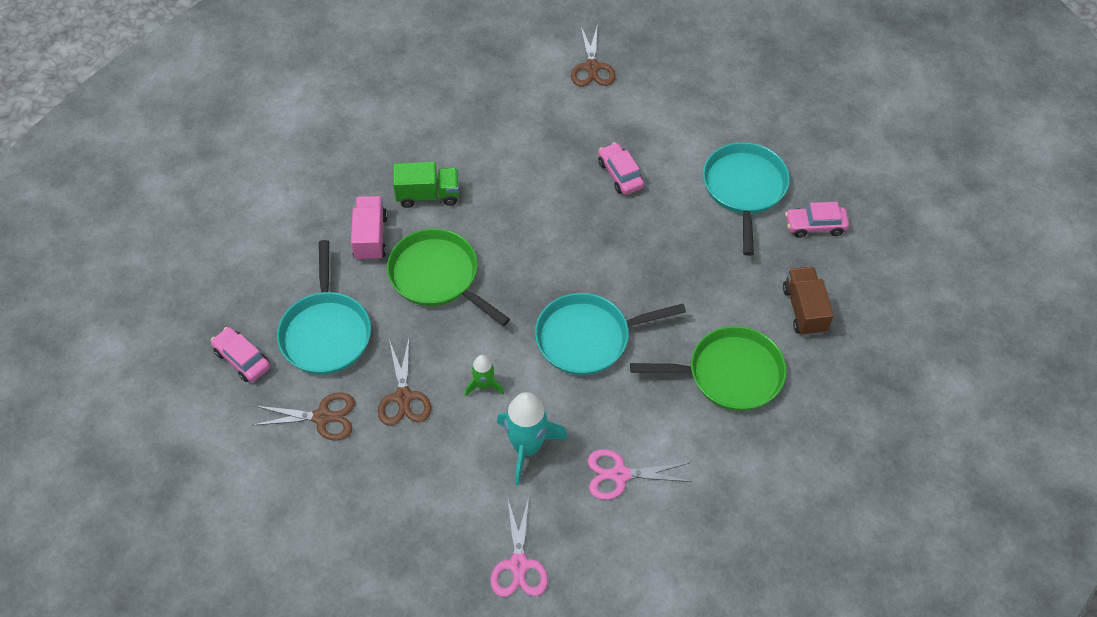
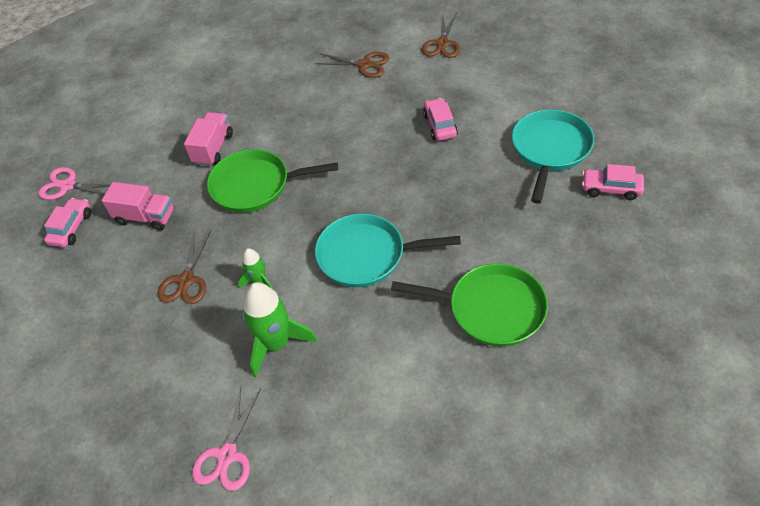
camera: 20 degrees right, 5 degrees down
pink car [211,327,270,382] -> pink car turned 45 degrees clockwise [44,198,91,247]
brown scissors [252,392,355,441] -> brown scissors moved to [315,52,389,78]
turquoise pan [277,240,371,374] -> pink truck [102,182,174,231]
green pan [387,228,510,326] -> green pan turned 60 degrees counterclockwise [207,149,338,213]
green truck [393,162,459,208] -> none
turquoise rocket [497,392,568,485] -> green rocket [242,282,317,377]
pink scissors [588,449,693,500] -> pink scissors moved to [38,167,111,200]
brown truck [783,266,834,336] -> none

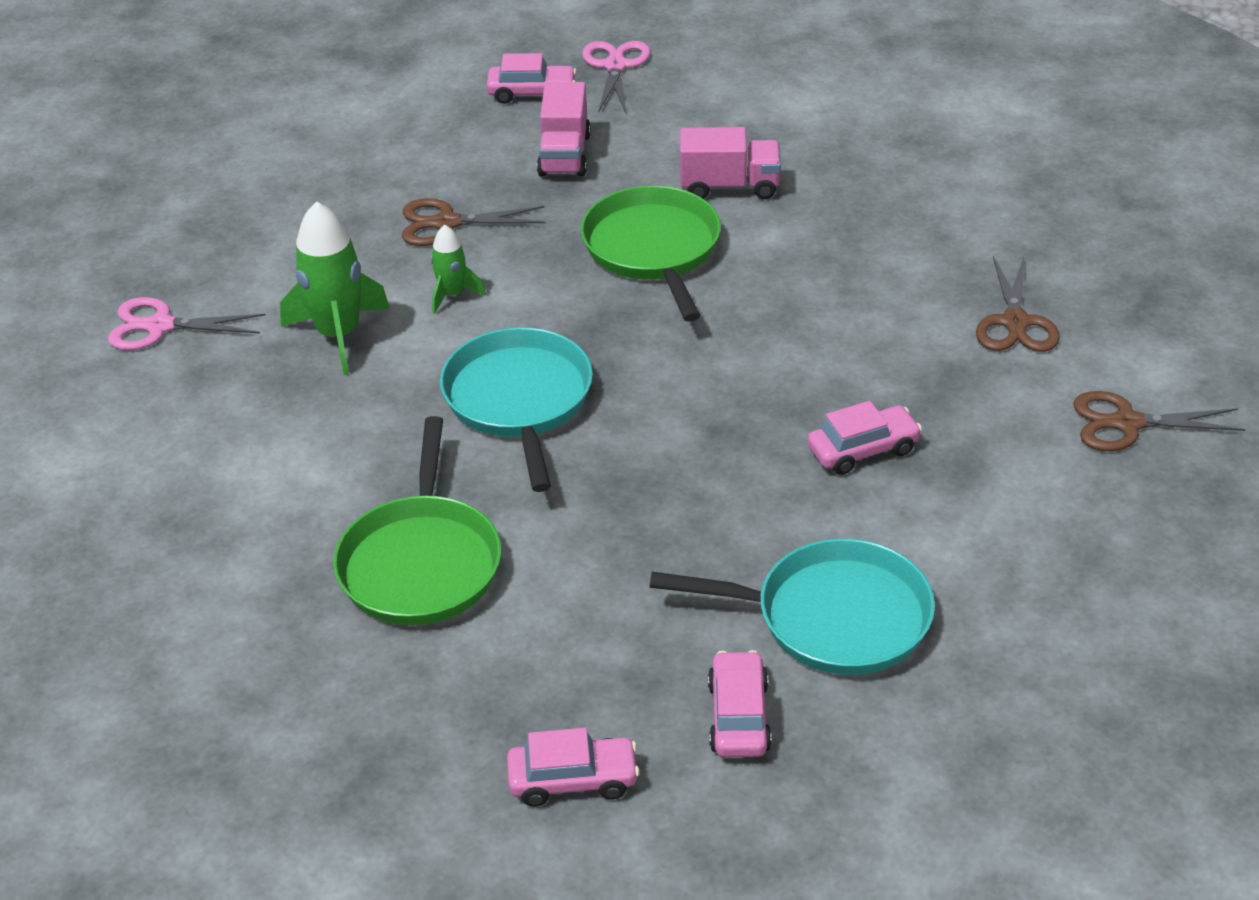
camera: 75 degrees right, 10 degrees down
none -> pink car [507,728,640,807]

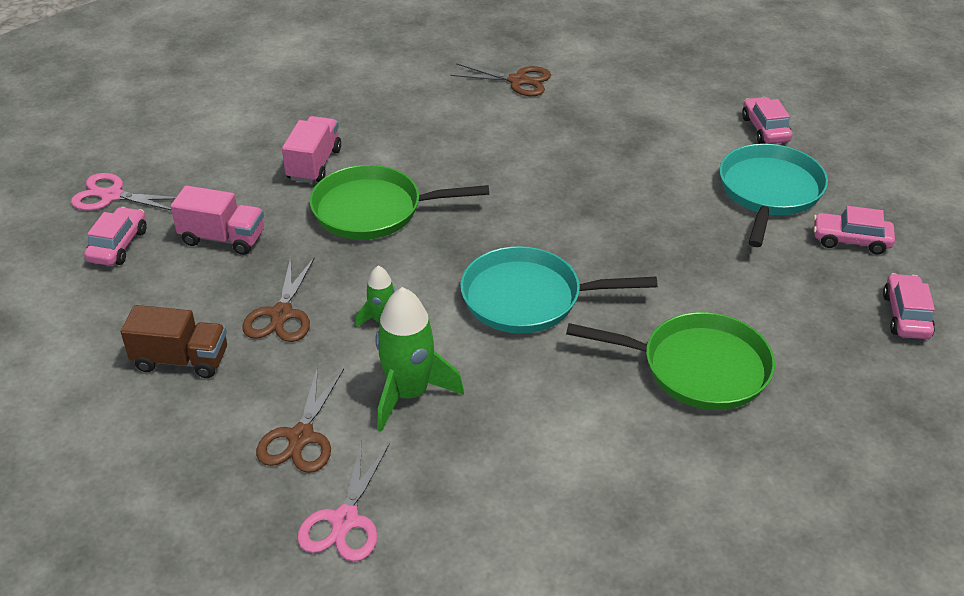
camera: 80 degrees left, 0 degrees up
pink car [807,401,922,475] -> pink car moved to [742,97,792,144]
brown scissors [1073,391,1246,451] -> brown scissors moved to [256,367,344,473]
none -> brown truck [121,305,227,378]

